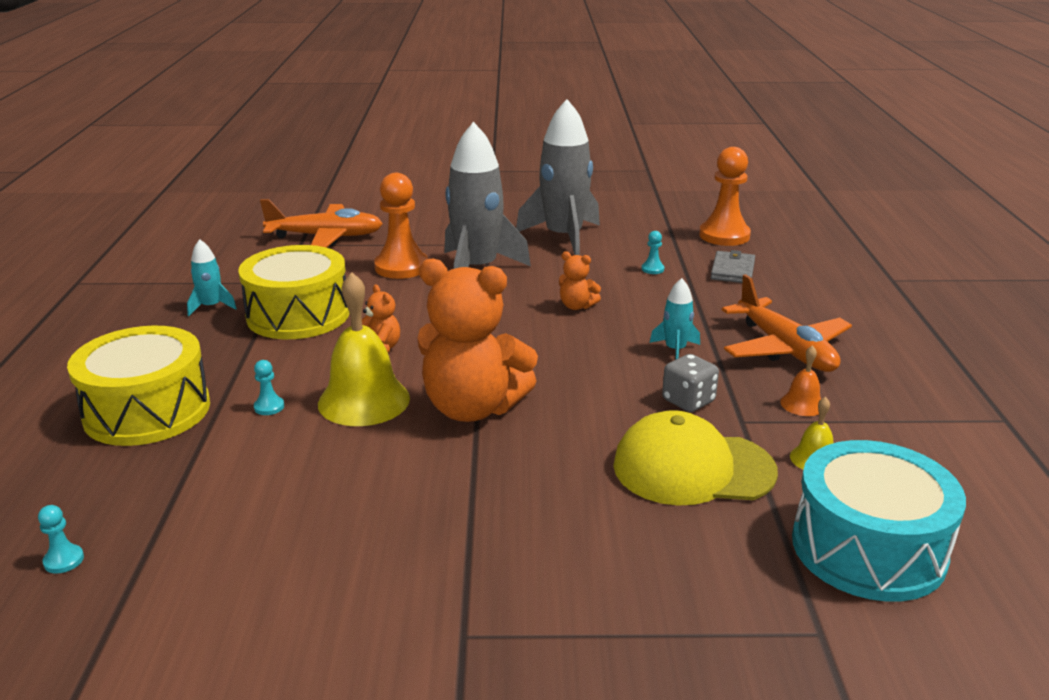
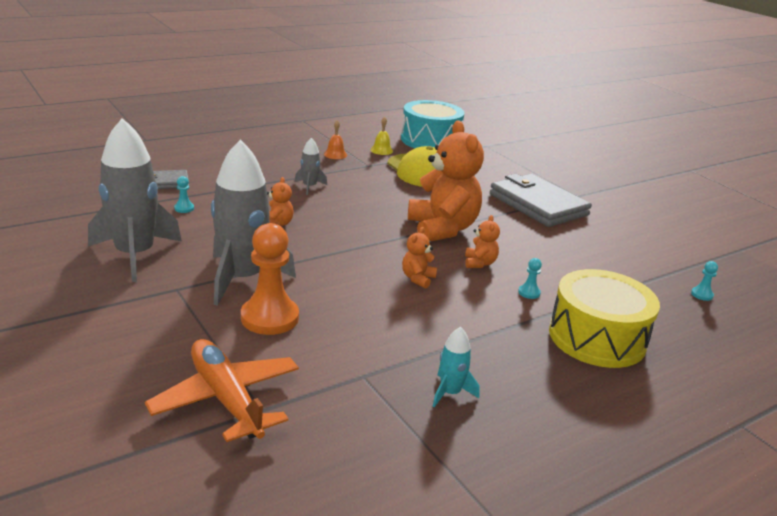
camera: 125 degrees left, 0 degrees up
yellow drum [238,245,350,339] -> none
yellow bell [318,272,410,426] -> orange teddy bear [465,215,500,268]
turquoise rocket [650,278,700,359] -> grey rocket [295,138,327,195]
grey dice [662,354,719,412] -> none
orange pawn [699,147,751,246] -> none
orange plane [722,274,852,372] -> none
none -> grey wallet [490,174,592,227]

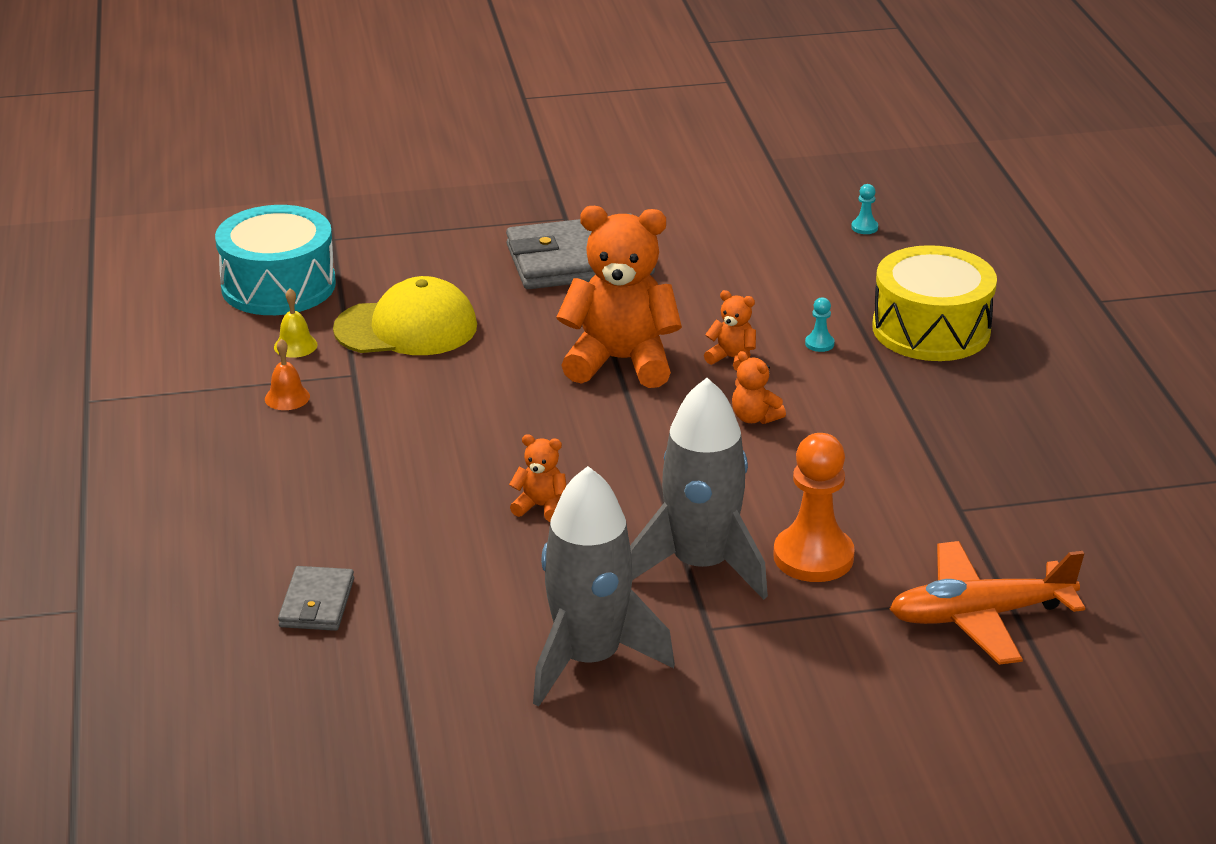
camera: 65 degrees left, 5 degrees up
turquoise pawn [174,176,194,213] -> none
grey rocket [295,138,327,195] -> none
turquoise rocket [433,327,479,407] -> none

